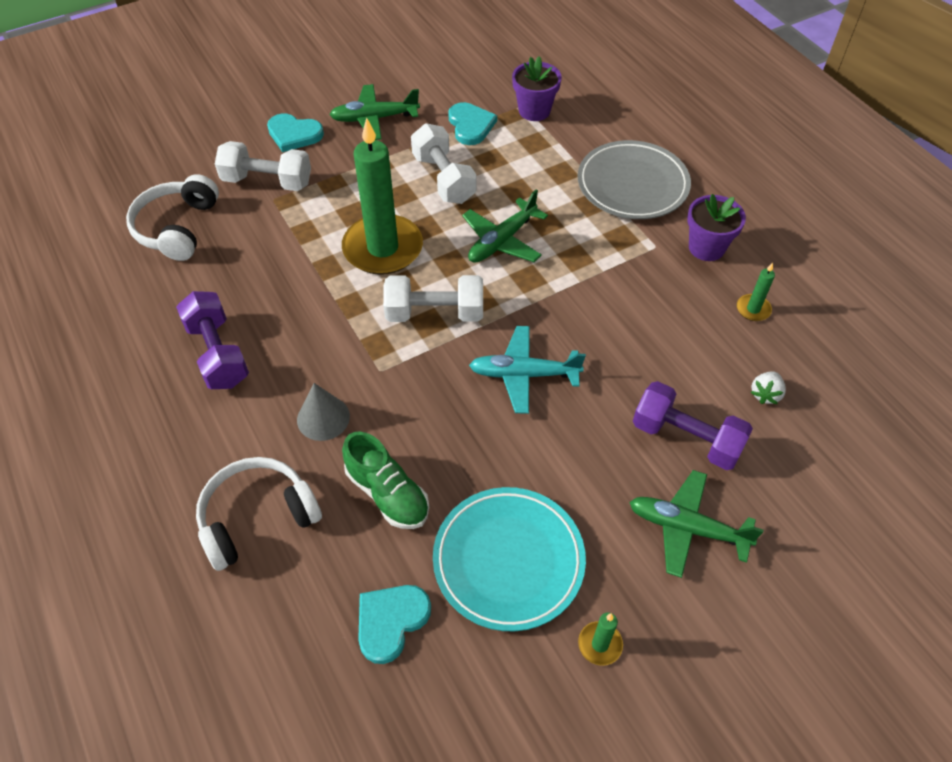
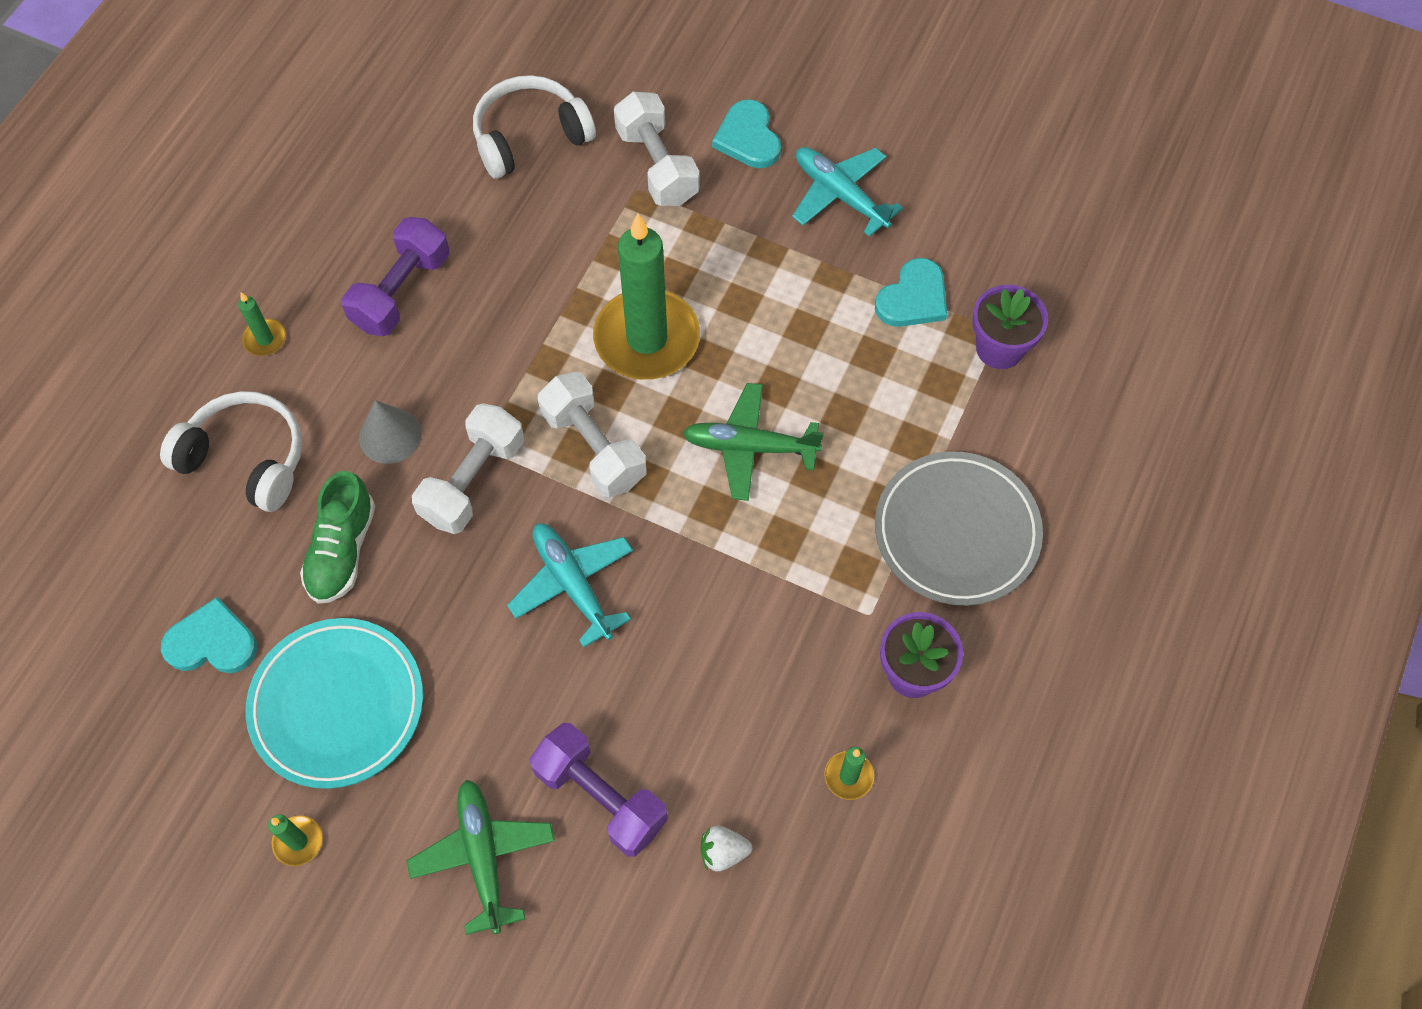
camera: 55 degrees right, 10 degrees up
green plane [329,84,420,140] -> turquoise plane [792,147,903,237]
white dumbbell [411,123,476,204] -> white dumbbell moved to [412,403,524,534]
purple dumbbell [633,381,753,470] -> purple dumbbell turned 45 degrees counterclockwise [529,723,668,857]
none -> green candle [238,292,286,356]

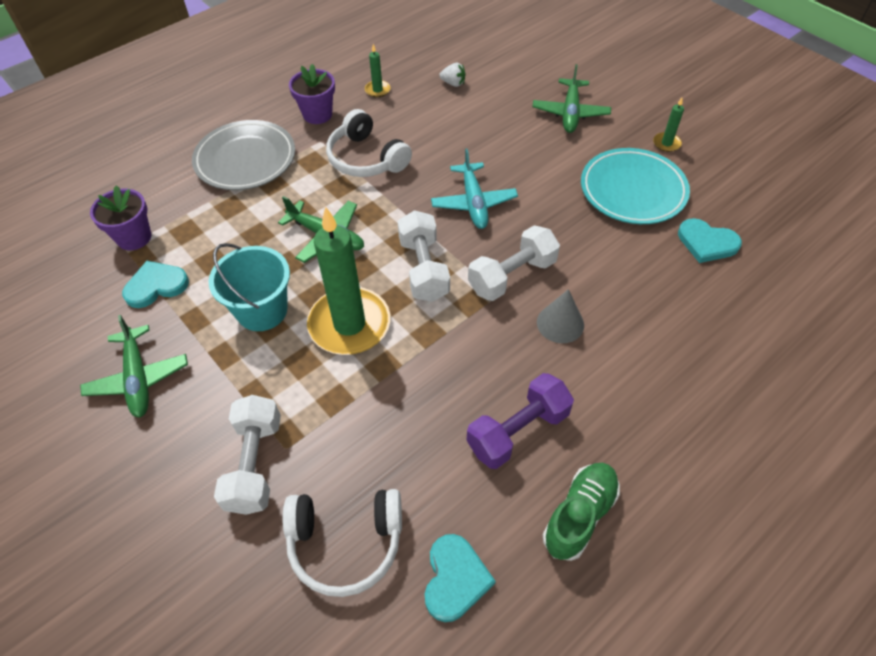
camera: 155 degrees left, 10 degrees down
white headphones [160,391,302,512] -> white headphones moved to [326,109,412,177]
green candle [238,292,286,356] -> none
green shoe [300,471,375,604] -> green shoe moved to [543,463,620,561]
purple dumbbell [529,723,668,857] -> none
turquoise heart [712,99,781,168] -> turquoise heart moved to [425,534,496,622]
turquoise plane [792,147,903,237] -> green plane [80,315,188,418]
none -> turquoise bucket [209,243,290,331]

